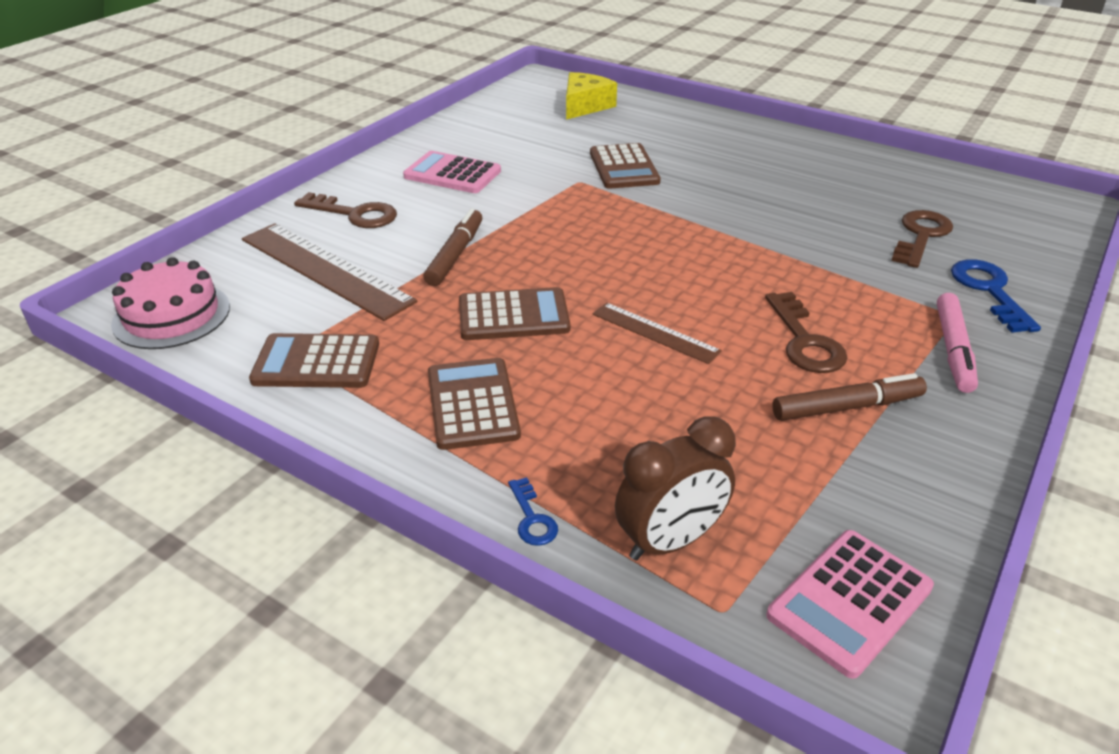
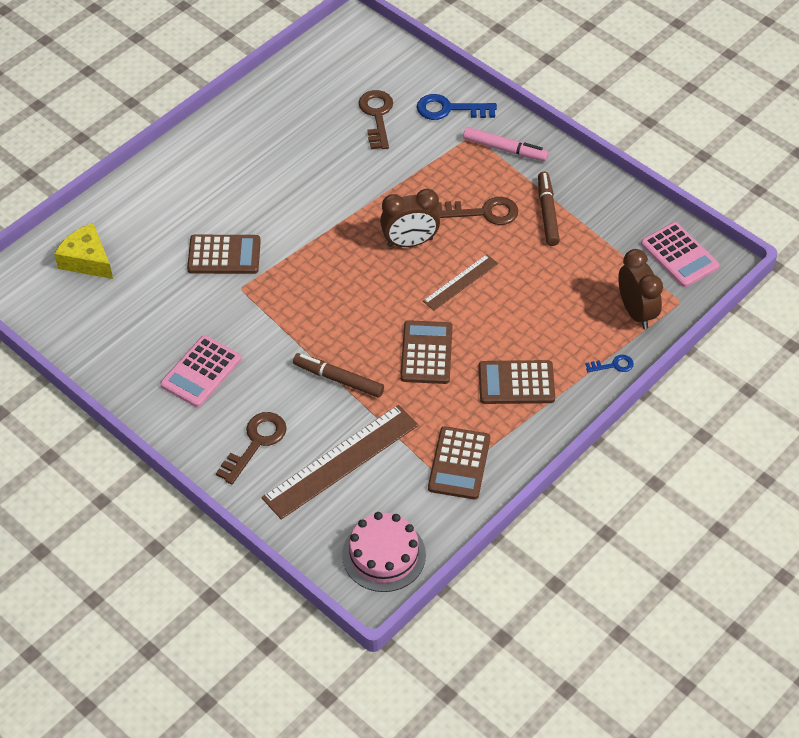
camera: 80 degrees left, 15 degrees up
brown key [891,210,953,268] -> brown key turned 45 degrees clockwise [359,90,393,149]
none -> brown clock [380,189,440,247]

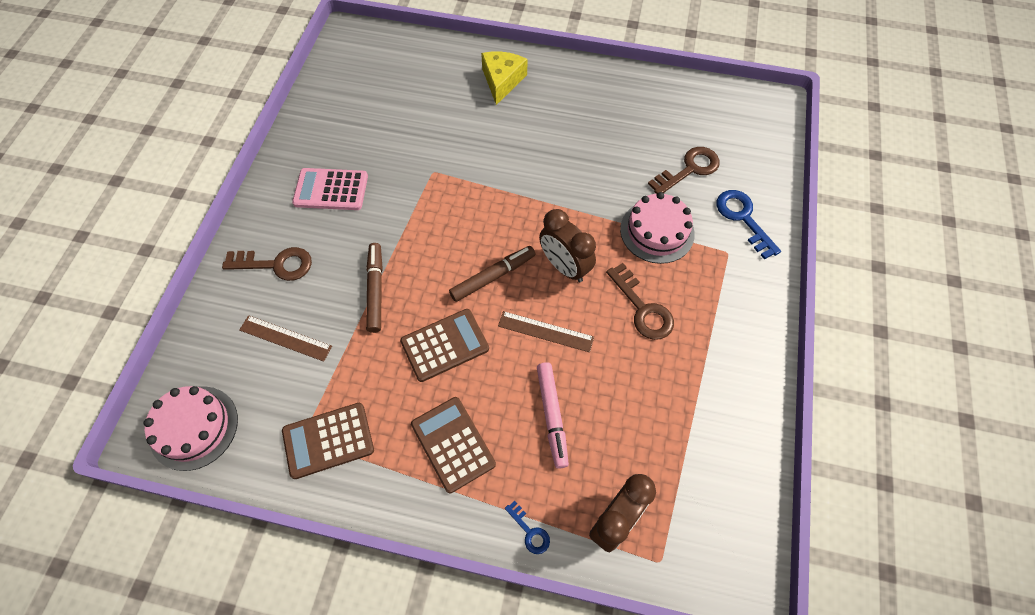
camera: 60 degrees right, 10 degrees up
yellow cheese [54,223,113,279] -> yellow cheese moved to [481,51,528,105]
brown calculator [187,235,261,274] -> none
brown ruler [261,405,418,520] -> brown ruler [239,315,332,362], size x0.55
pink marker [463,127,549,161] -> pink marker moved to [537,362,569,469]
brown marker [538,172,560,246] -> brown marker moved to [449,246,536,302]
pink calculator [641,222,720,287] -> none
none -> pink cake [620,192,695,264]

